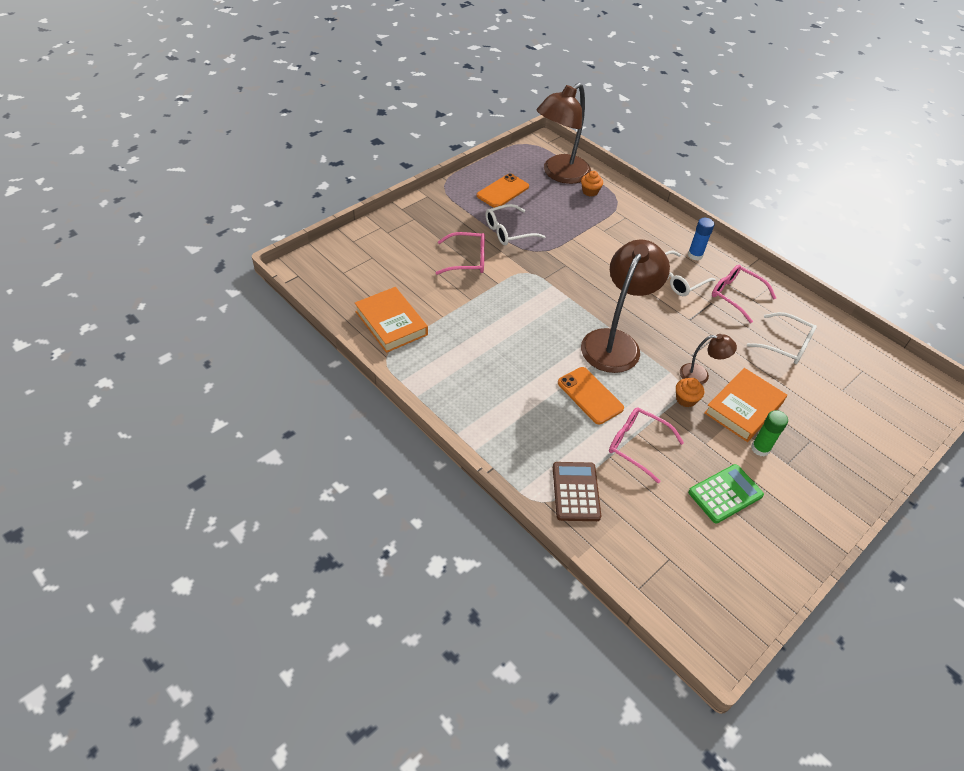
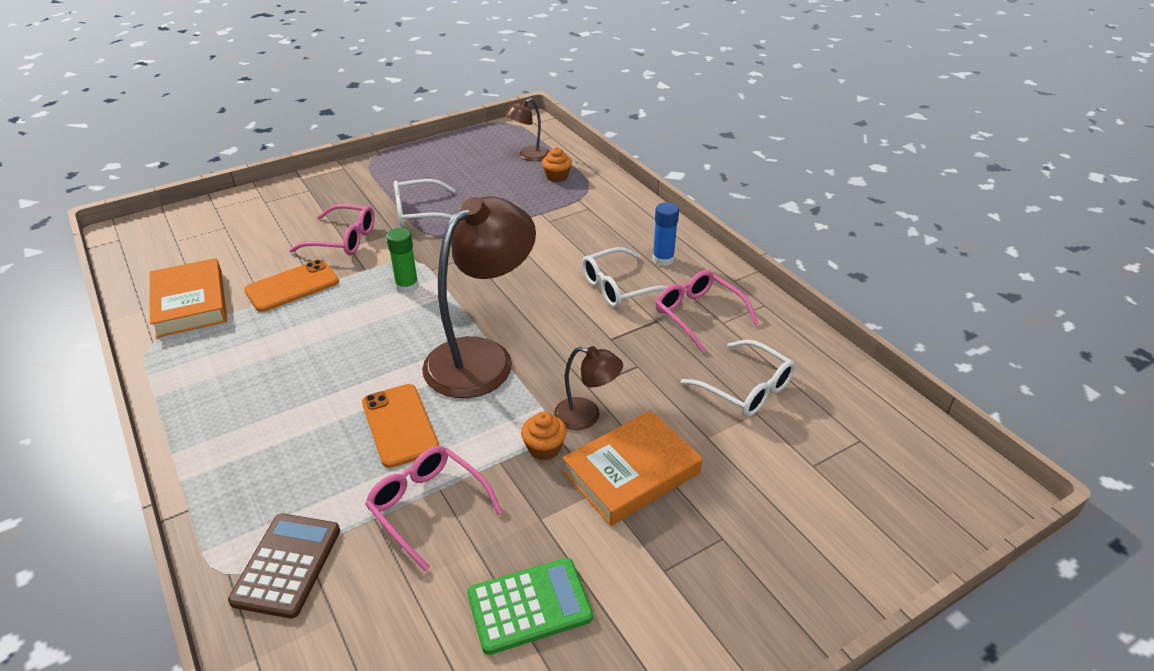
camera: 15 degrees right, 10 degrees down
orange phone [477,173,529,208] -> orange phone moved to [244,260,339,312]
brown lamp [537,83,591,184] -> brown lamp [505,98,549,161], size x0.48
green glue stick [751,410,788,456] -> green glue stick moved to [386,228,419,293]

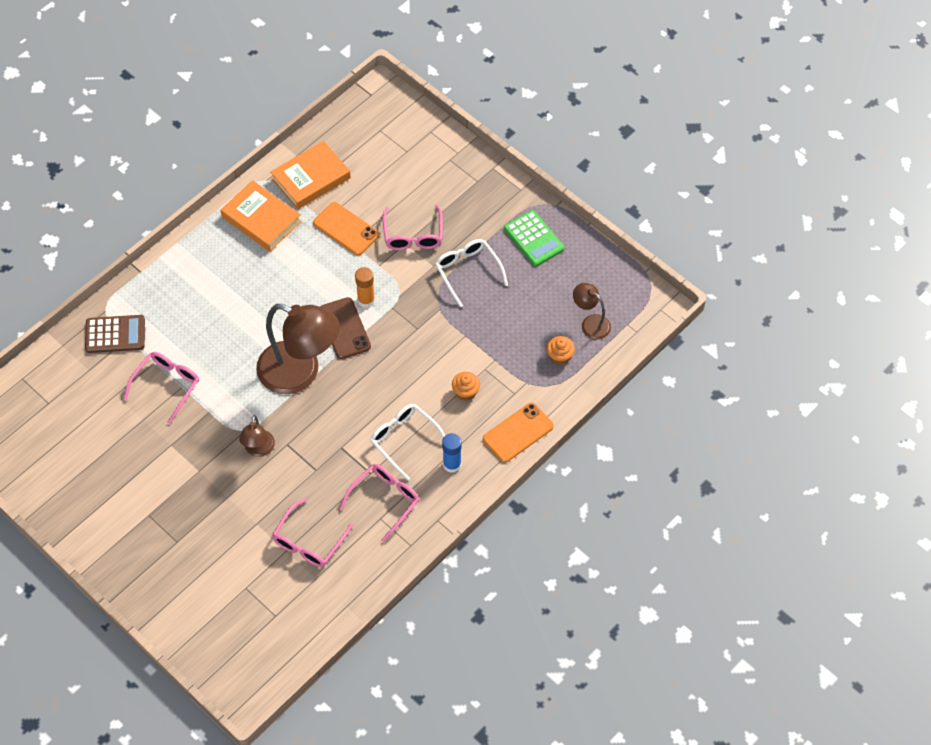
camera: 75 degrees right, 20 degrees up
orange phone [362,384,439,468] -> orange phone moved to [483,403,554,463]
green glue stick [386,228,419,293] -> orange glue stick [355,267,375,308]
green calculator [467,558,593,655] -> green calculator moved to [504,210,564,267]
orange cupcake [521,412,567,460] -> orange cupcake moved to [452,372,480,401]
orange book [562,410,703,526] -> orange book moved to [220,180,302,252]
white glasses [681,340,795,417] -> pink glasses [272,499,353,567]
none -> brown phone [320,297,371,359]

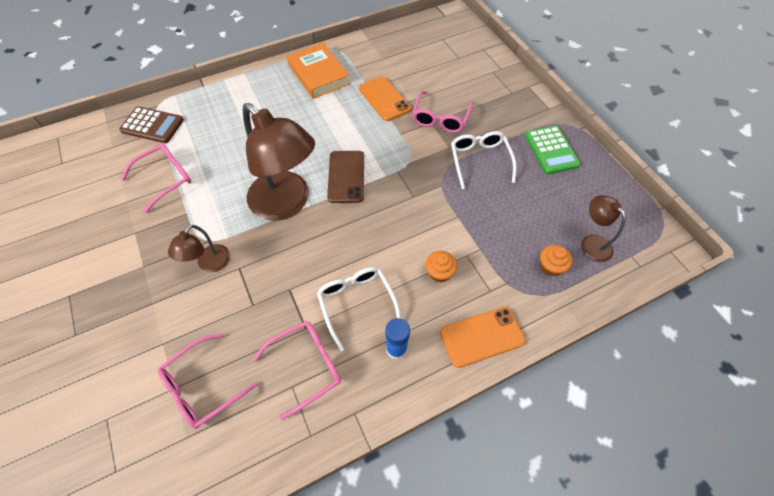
camera: 20 degrees right, 0 degrees up
orange book [270,141,351,210] -> none
orange glue stick [355,267,375,308] -> none

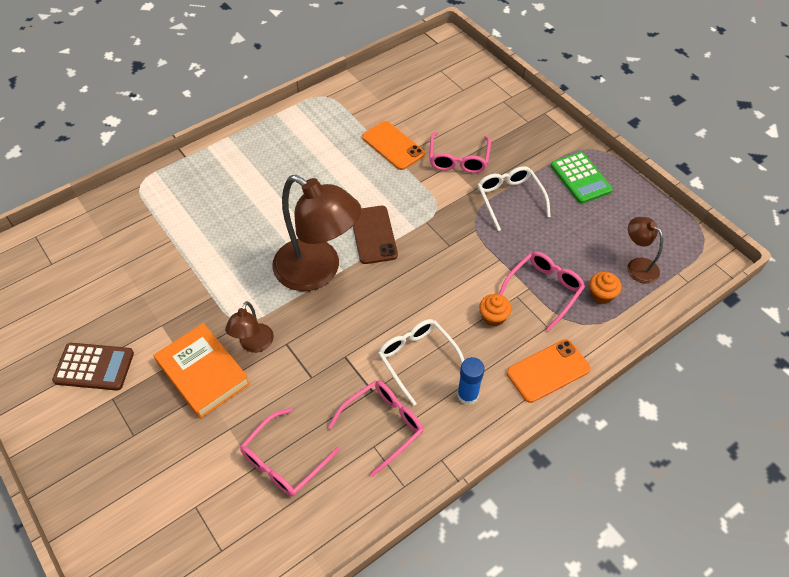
camera: 10 degrees left, 5 degrees down
brown calculator [119,106,184,143] -> brown calculator moved to [52,343,134,391]
pink glasses [121,144,192,213] -> pink glasses moved to [499,252,585,331]
orange book [287,42,350,99] -> orange book moved to [154,323,250,419]

